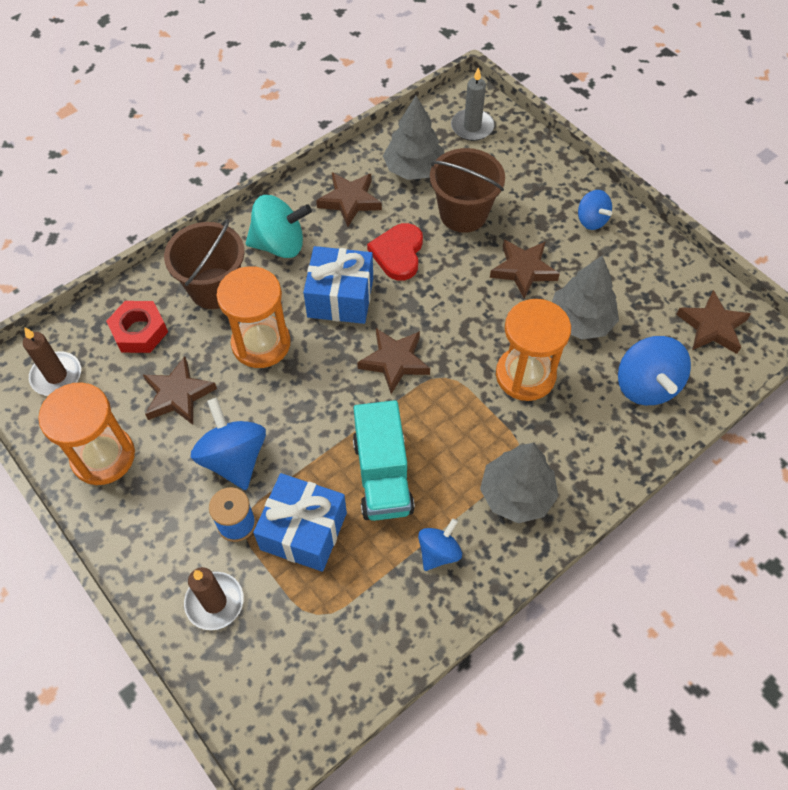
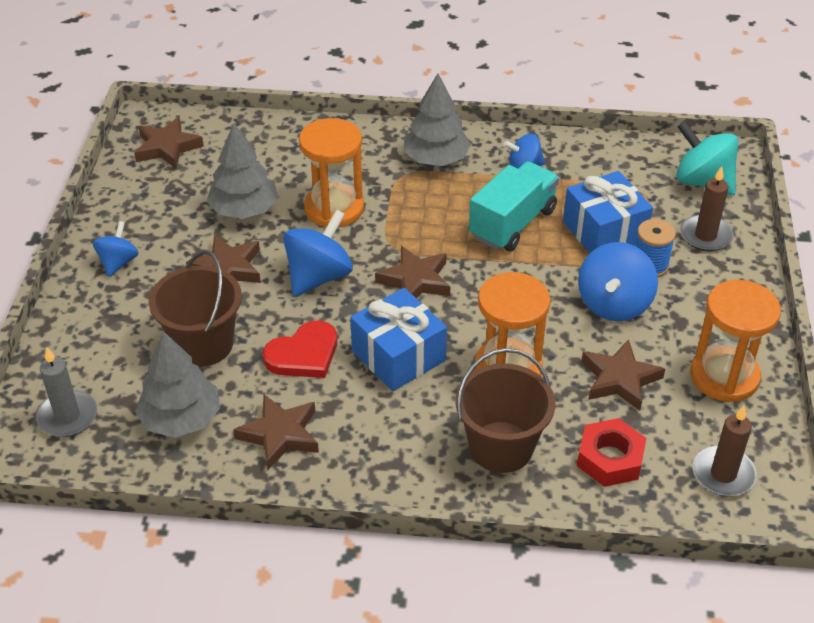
camera: 135 degrees left, 15 degrees down
turquoise spinning top [246,195,312,258] -> turquoise spinning top moved to [676,121,738,195]
blue spinning top [618,336,691,405] -> blue spinning top moved to [283,209,353,296]

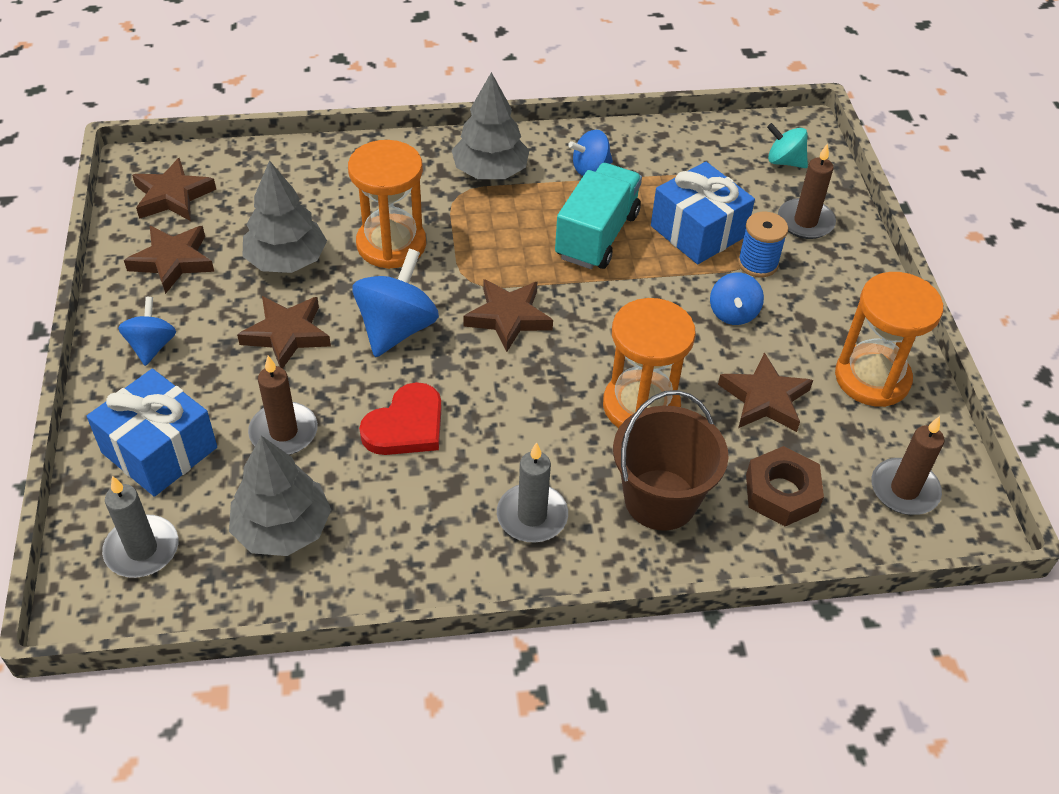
camera: 15 degrees left, 5 degrees up
brown bucket [149,251,242,367] -> brown candle [248,356,318,455]
brown star [233,394,319,470] -> brown star moved to [124,226,214,294]
blue gift [350,288,447,391] -> blue gift moved to [87,369,217,497]
red nut [577,418,647,487] -> brown nut [746,446,824,526]
blue spinning top [578,242,658,321] -> blue spinning top [710,272,764,325], size x0.60
turquoise spinning top [676,121,738,195] -> turquoise spinning top [767,123,808,168], size x0.60
none -> grey candle [497,442,568,542]

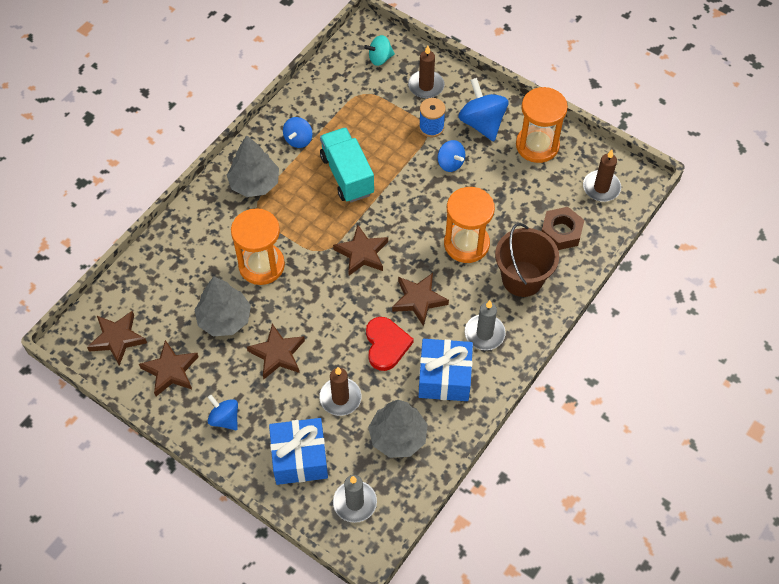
camera: 45 degrees left, 10 degrees up
blue spinning top [352,249,439,357] -> blue spinning top moved to [458,78,508,141]
blue gift [651,162,755,264] -> blue gift moved to [419,339,473,401]
brown star [718,352,813,432] -> brown star moved to [392,273,449,326]

